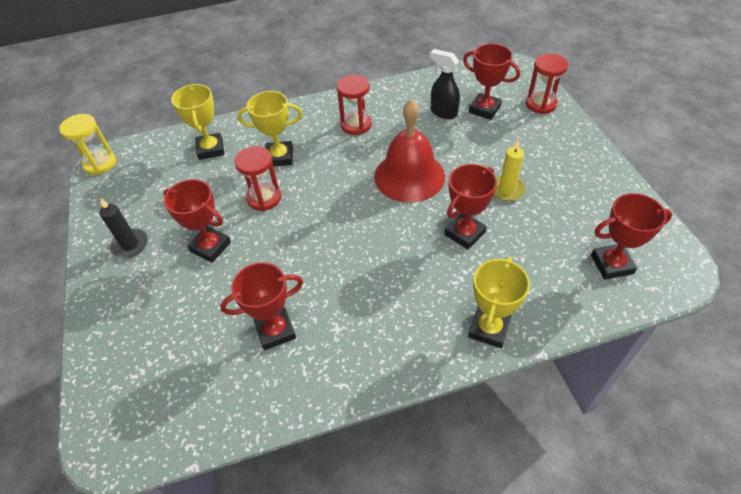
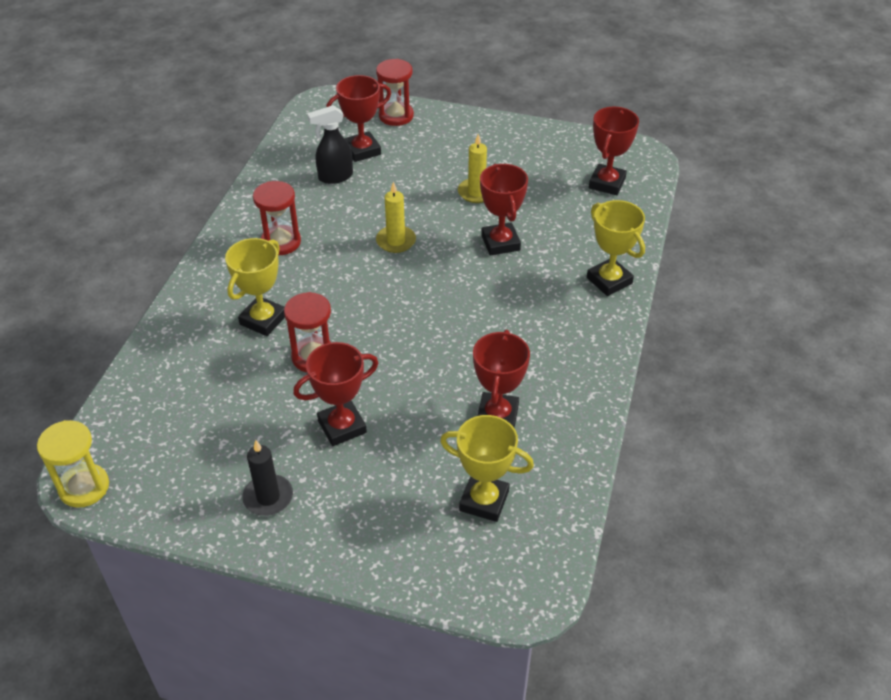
camera: 60 degrees left, 5 degrees down
yellow trophy [171,84,224,160] -> yellow trophy moved to [440,415,534,522]
red bell [374,100,445,203] -> yellow candle [376,182,416,253]

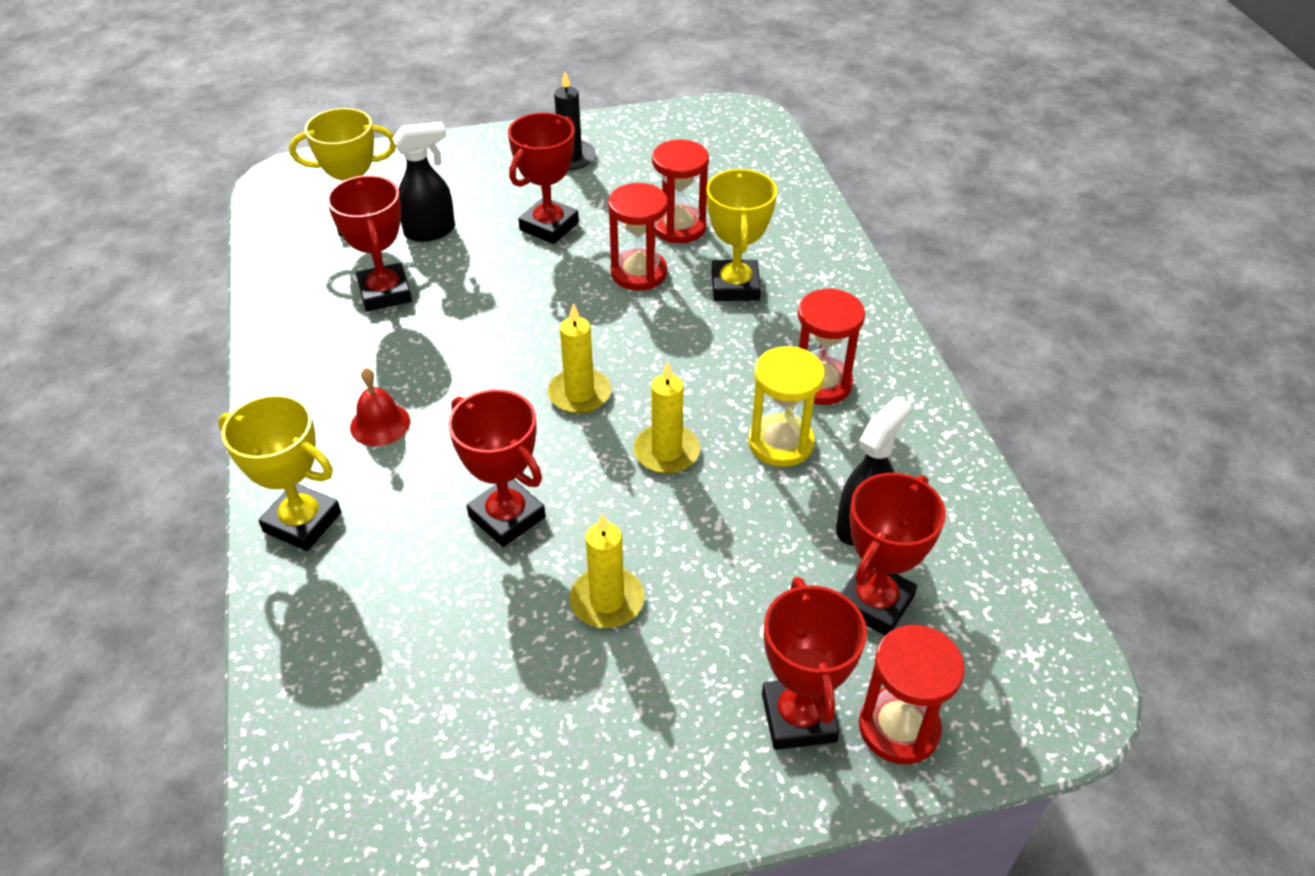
camera: 150 degrees right, 0 degrees up
yellow hourglass [37,420,109,508] -> yellow hourglass moved to [748,346,825,467]
red trophy [589,107,639,195] -> red trophy moved to [762,577,867,750]
none -> red bell [350,367,410,446]
none -> black spray bottle [392,122,455,242]
none -> yellow candle [548,303,611,414]
none -> red hourglass [652,139,709,243]

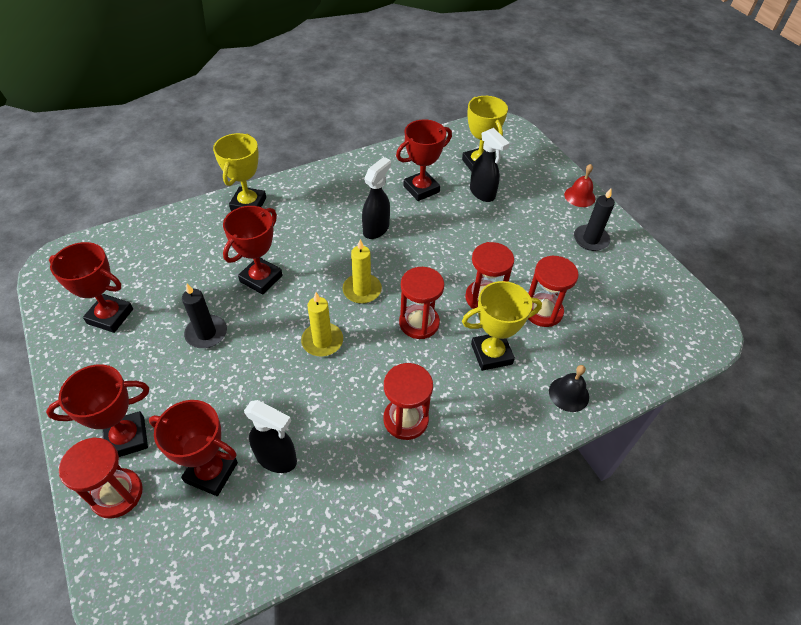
camera: 75 degrees right, 5 degrees up
red bell [350,367,410,446] -> red bell moved to [564,164,595,207]
red trophy [508,113,579,244] -> red trophy moved to [49,242,133,333]
yellow candle [570,513,644,628] -> black candle [182,284,227,348]
yellow hourglass [748,346,825,467] -> none
none -> black spray bottle [362,157,391,239]
none -> red hourglass [399,267,444,339]
none -> black bell [549,365,589,412]

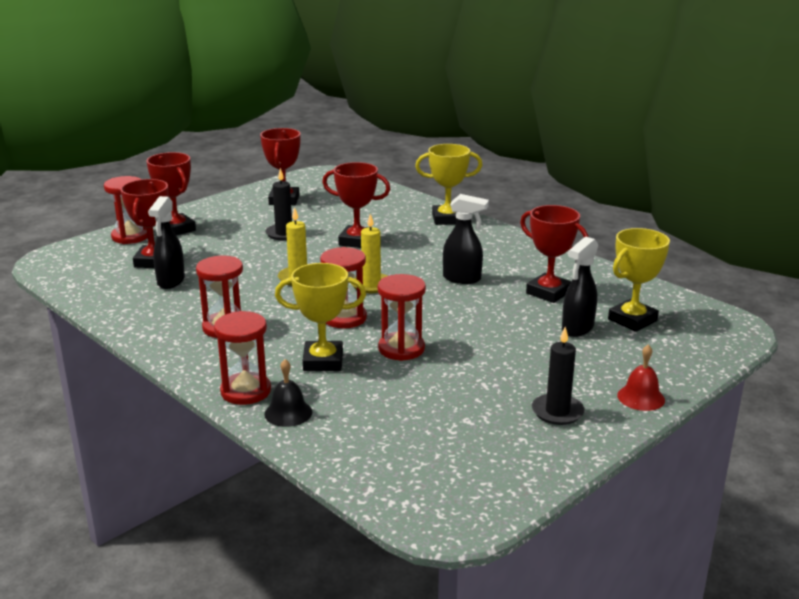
camera: 75 degrees right, 25 degrees down
yellow trophy [462,281,542,371] -> yellow trophy turned 60 degrees counterclockwise [275,263,366,371]
red hourglass [528,256,579,327] -> red hourglass moved to [214,311,271,405]

